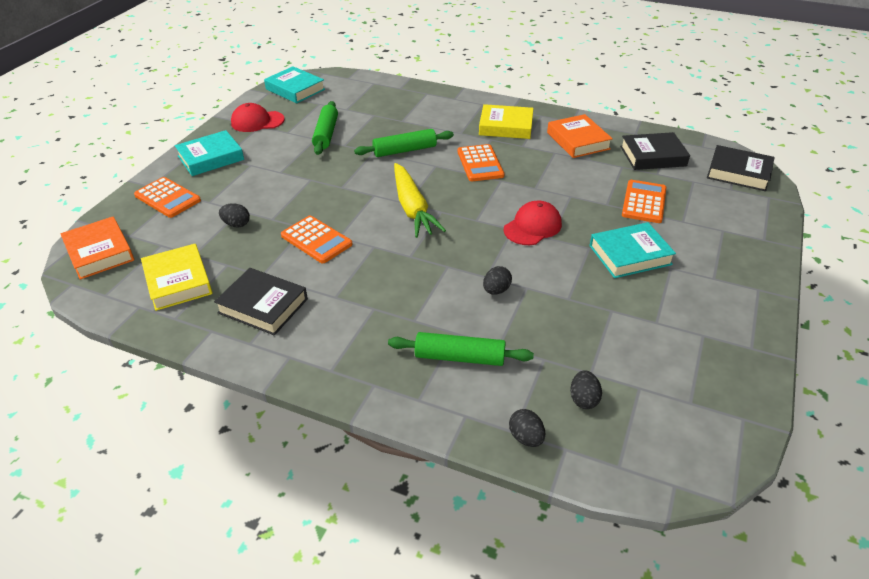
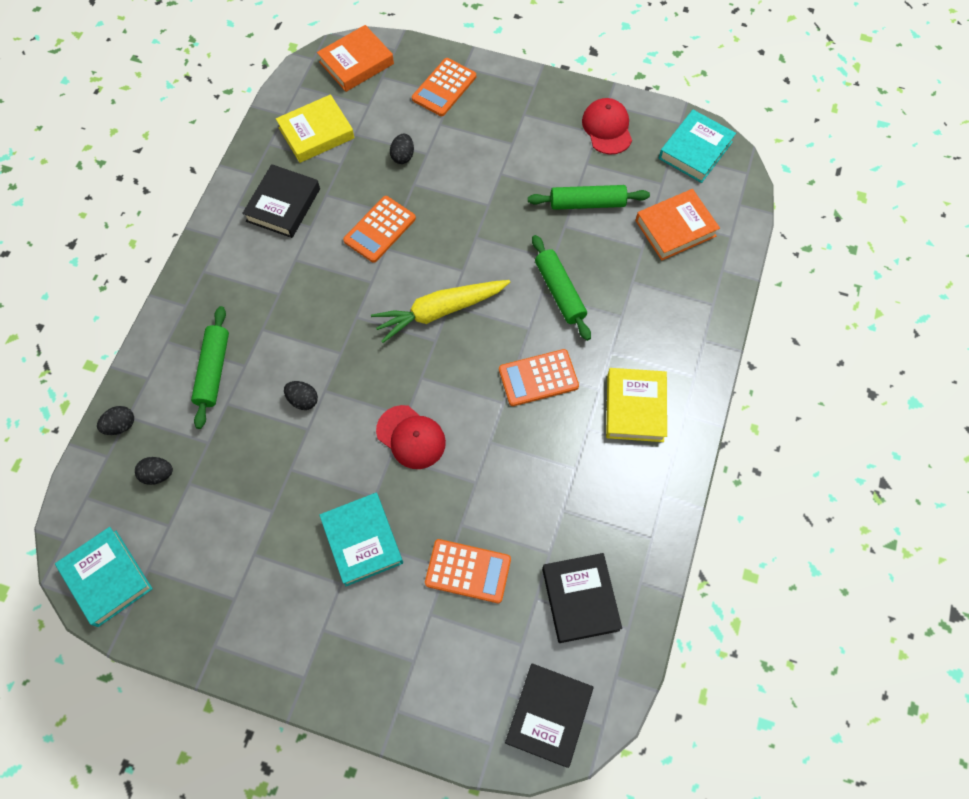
camera: 85 degrees right, 25 degrees up
turquoise book [175,130,244,176] -> turquoise book moved to [55,527,153,627]
orange book [547,114,613,158] -> orange book moved to [635,189,720,261]

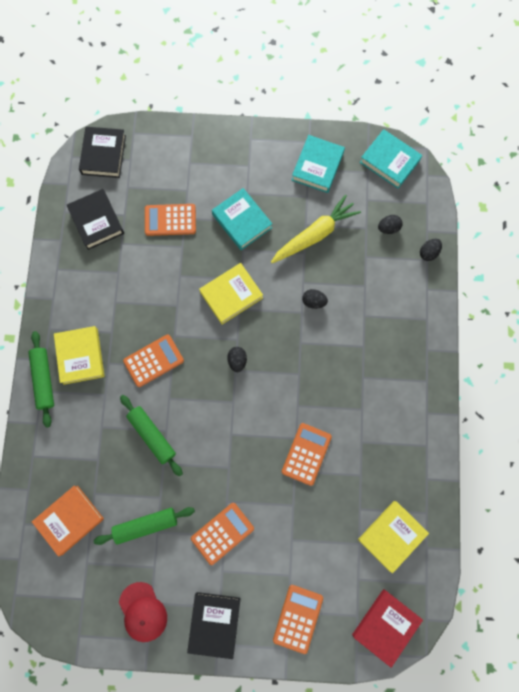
camera: 165 degrees right, 10 degrees up
green rolling pin [191,306,229,429] -> green rolling pin moved to [28,331,54,428]
black book [242,164,320,238] -> black book moved to [187,592,241,659]
orange book [317,25,394,92] -> red book [352,589,423,668]
yellow carrot [371,280,510,343] -> yellow carrot moved to [271,195,361,263]
red cap [376,405,446,469] -> yellow book [199,263,263,324]
black egg [390,134,414,164] -> black egg moved to [227,347,247,372]
turquoise book [659,110,736,183] -> turquoise book moved to [292,135,345,193]
none -> orange calculator [191,503,254,565]

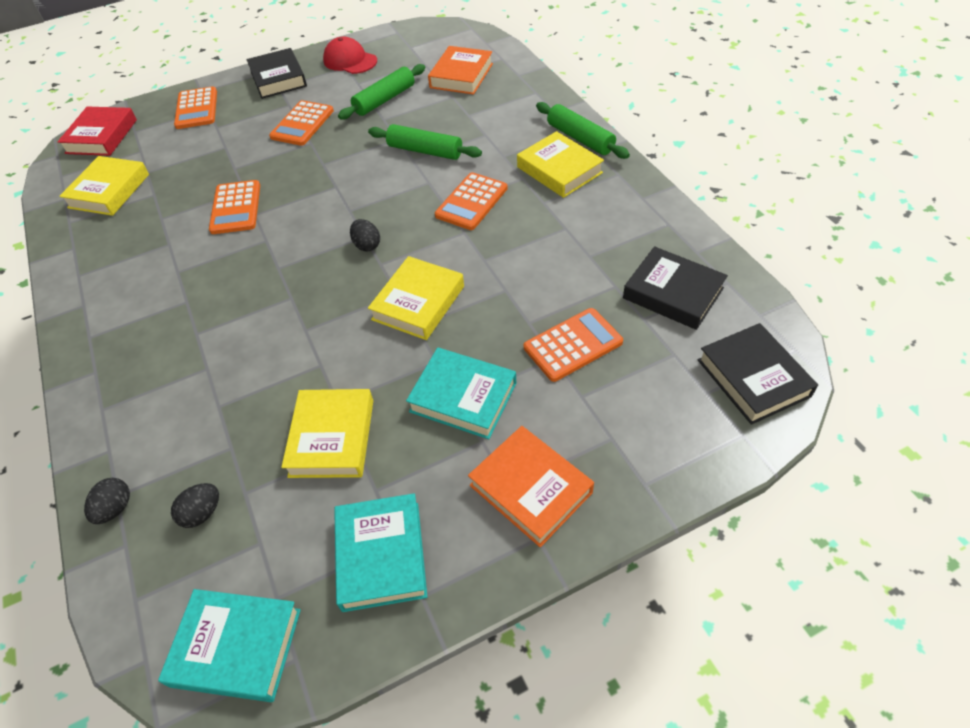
camera: 155 degrees right, 25 degrees down
yellow carrot [271,195,361,263] -> yellow book [281,389,373,478]
black egg [302,289,328,309] -> none
none -> orange book [468,426,594,547]

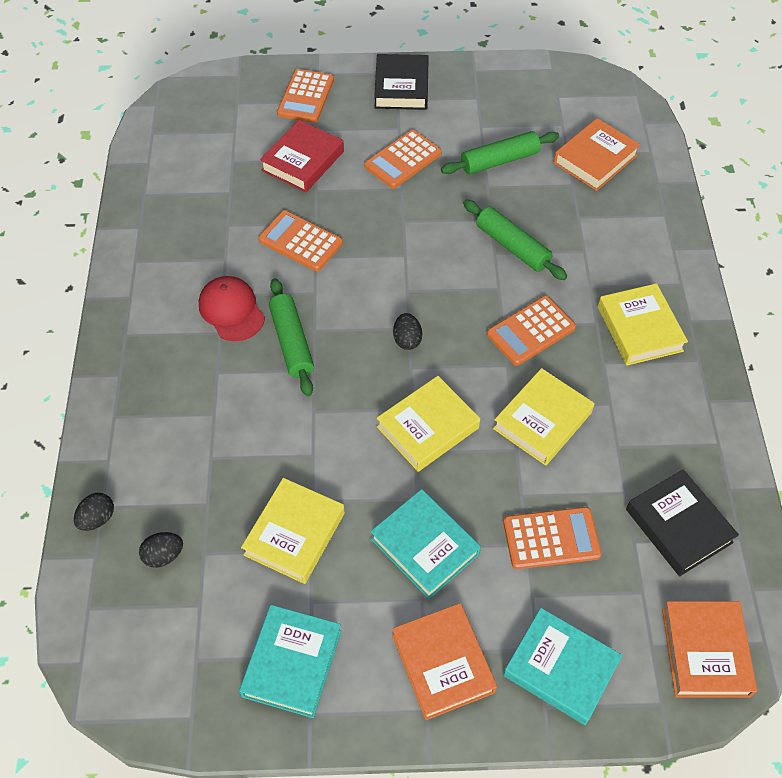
camera: 20 degrees right, 5 degrees up
red book [57,107,137,156] -> red book moved to [260,120,344,192]
yellow book [59,156,149,216] -> yellow book moved to [493,368,594,466]
turquoise book [158,589,301,702] -> turquoise book moved to [503,608,622,725]
orange calculator [209,180,260,234] -> orange calculator turned 105 degrees clockwise [258,210,343,271]
red cap [323,36,377,74] -> red cap moved to [199,276,265,341]
green rolling pin [536,102,630,159] -> green rolling pin moved to [269,278,314,396]
black book [698,323,818,425] -> orange book [662,601,757,698]

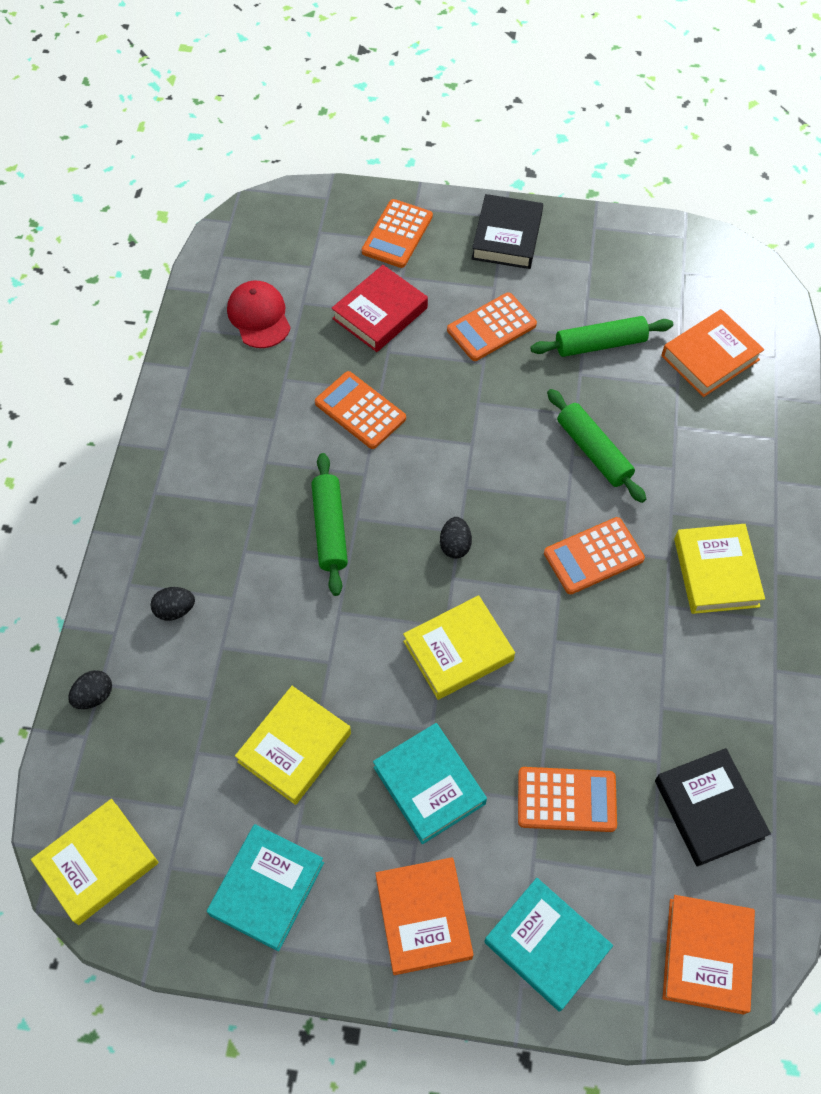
camera: 10 degrees right, 5 degrees up
black egg [139,532,183,568] -> black egg moved to [151,587,195,621]
red cap [199,276,265,341] -> red cap moved to [227,281,291,348]
yellow book [493,368,594,466] -> yellow book moved to [31,799,159,925]

